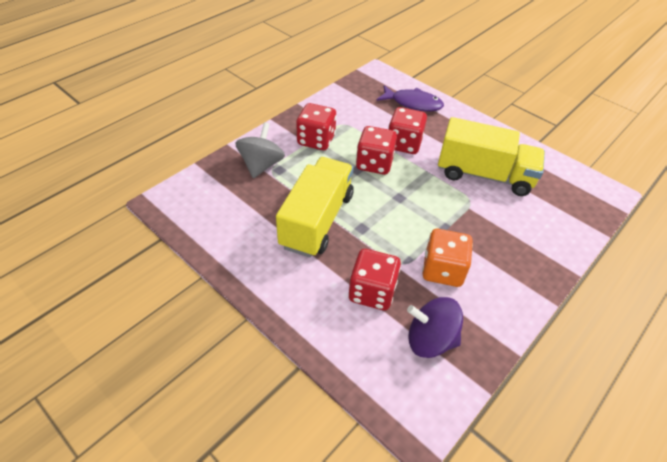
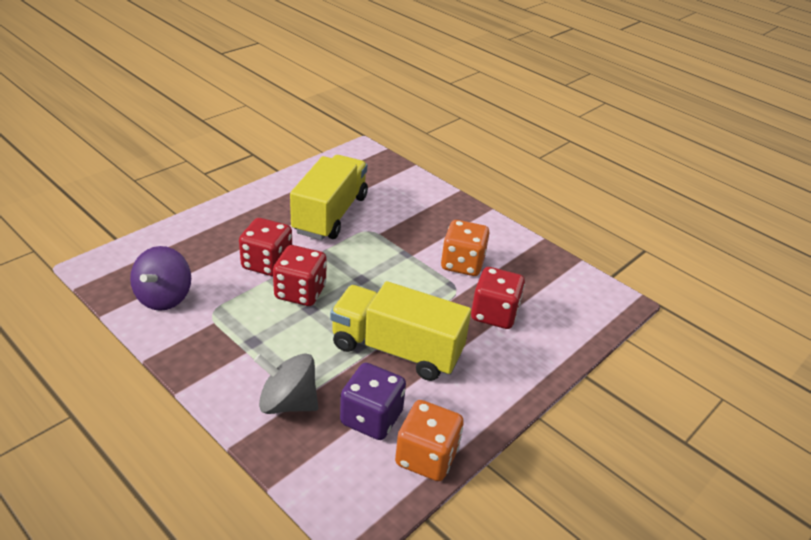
camera: 90 degrees left, 10 degrees down
red dice [296,103,336,150] -> none
purple fish [377,85,444,112] -> none
purple spinning top [407,297,463,358] -> purple spinning top moved to [130,246,191,311]
none -> purple dice [340,363,406,440]
none -> orange dice [395,400,464,481]

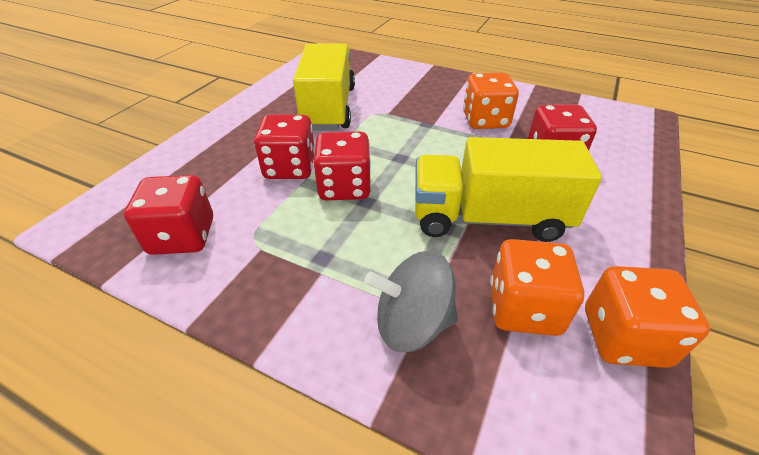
camera: 15 degrees left, 5 degrees up
purple spinning top [130,246,191,311] -> red dice [124,175,213,255]
purple dice [340,363,406,440] -> orange dice [490,239,584,336]

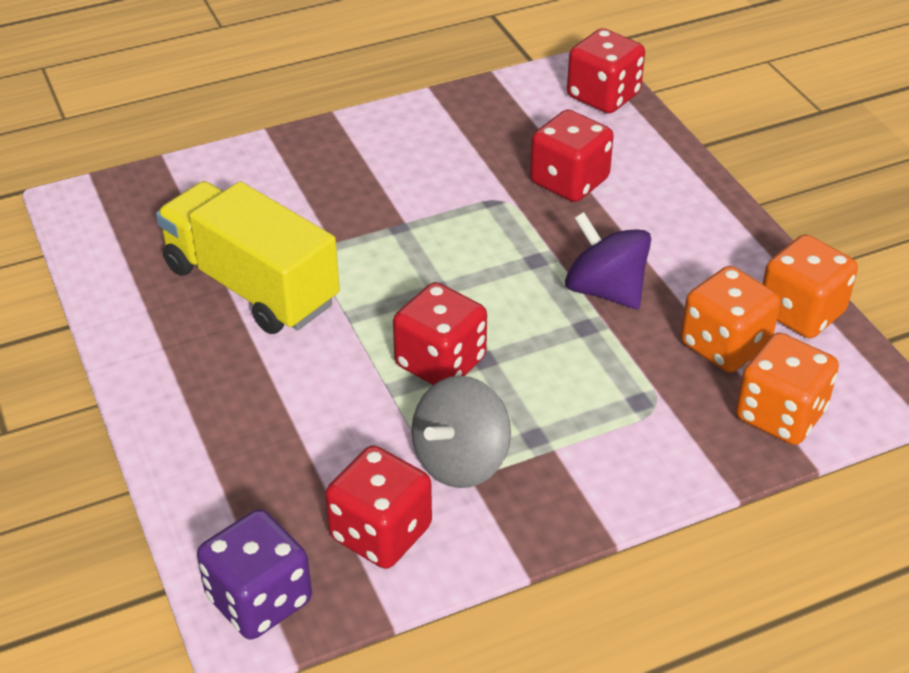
camera: 50 degrees left, 0 degrees up
red dice [254,115,315,179] -> red dice moved to [567,28,645,114]
grey spinning top [364,251,458,353] -> grey spinning top moved to [411,376,511,488]
yellow truck [415,137,602,242] -> purple spinning top [565,212,651,309]
orange dice [463,73,519,129] -> orange dice moved to [736,332,839,445]
none -> purple dice [197,509,312,640]

